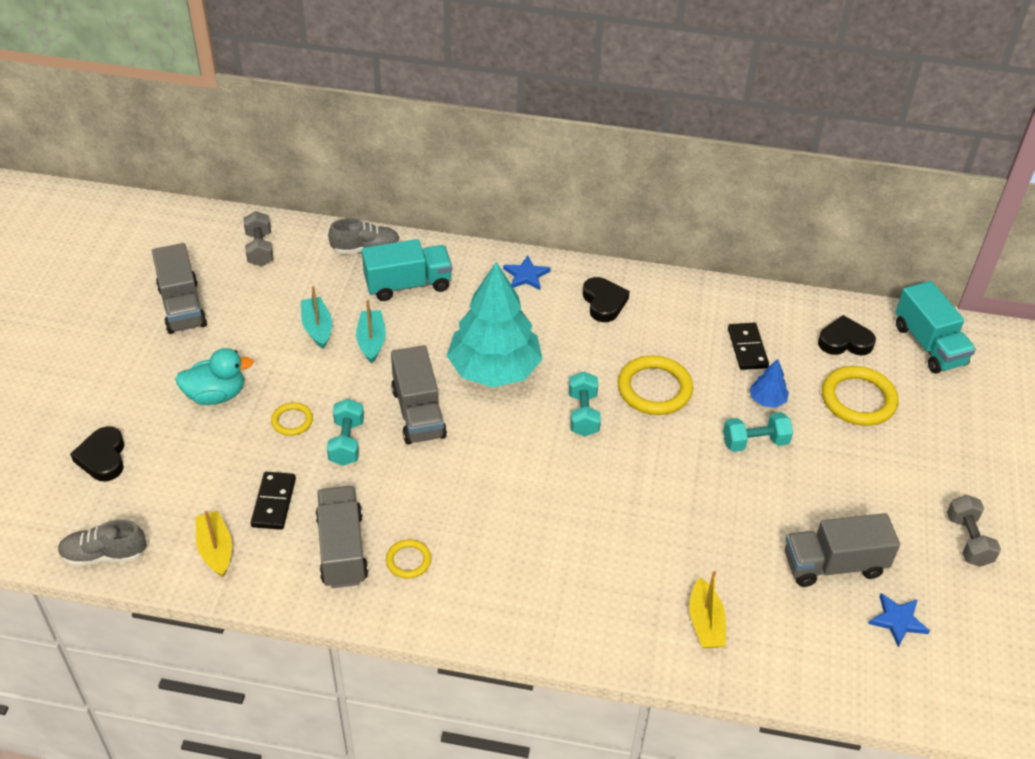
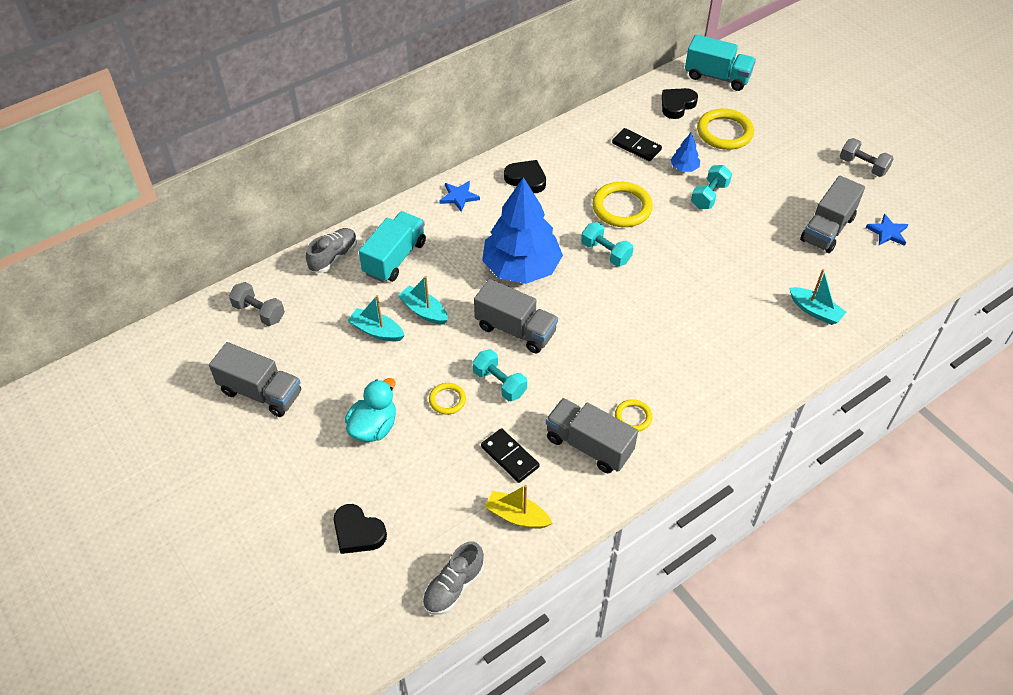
camera: 45 degrees left, 5 degrees up
turquoise tree [447,262,542,387] -> blue tree [482,177,563,284]
yellow boat [689,571,726,648] -> turquoise boat [789,269,846,325]

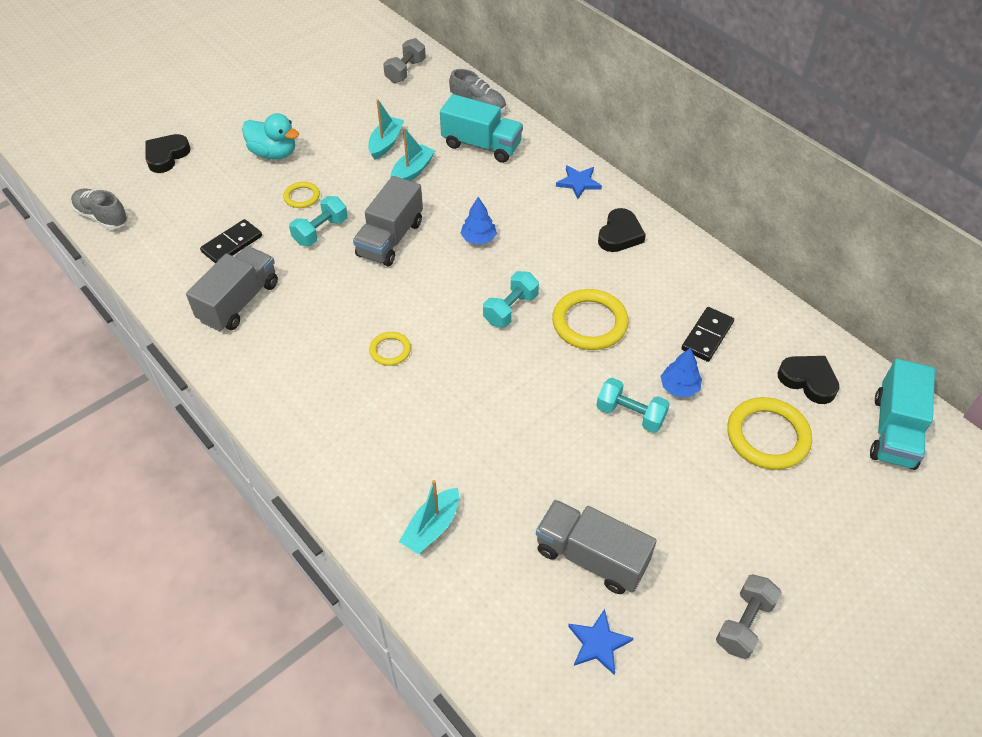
camera: 85 degrees right, 0 degrees up
grey truck [209,342,301,417] -> none
blue tree [482,177,563,284] -> blue tree [460,197,497,245], size x0.41
yellow boat [485,485,553,529] -> none
yellow ring [615,399,653,432] -> yellow ring moved to [369,332,411,366]

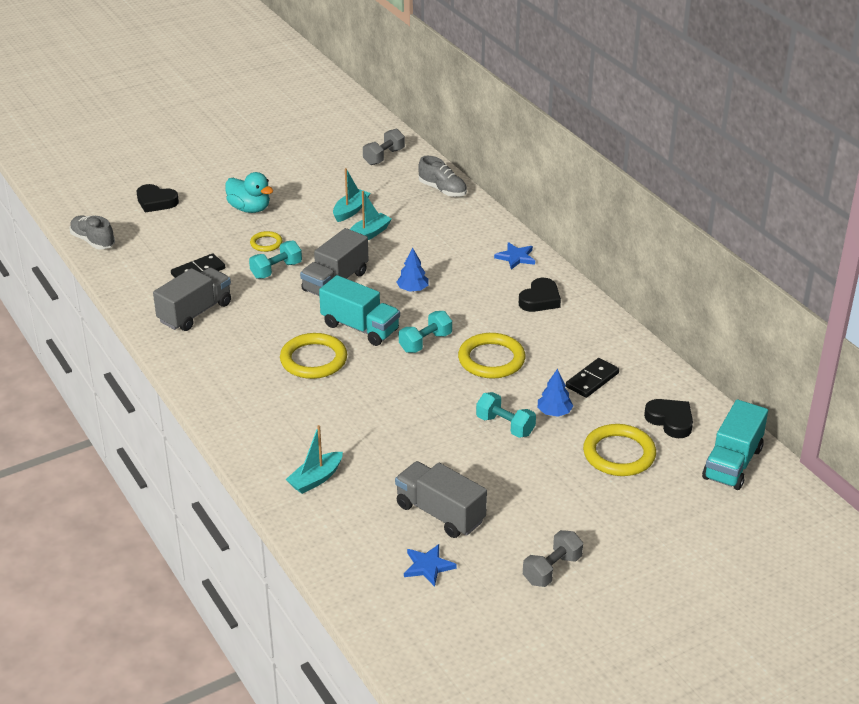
camera: 10 degrees right, 15 degrees down
black heart [145,134,190,173] -> black heart turned 105 degrees counterclockwise [137,184,179,213]
yellow ring [369,332,411,366] -> yellow ring [280,333,347,379], size x1.87
turquoise truck [440,94,523,163] -> turquoise truck moved to [319,275,400,346]

